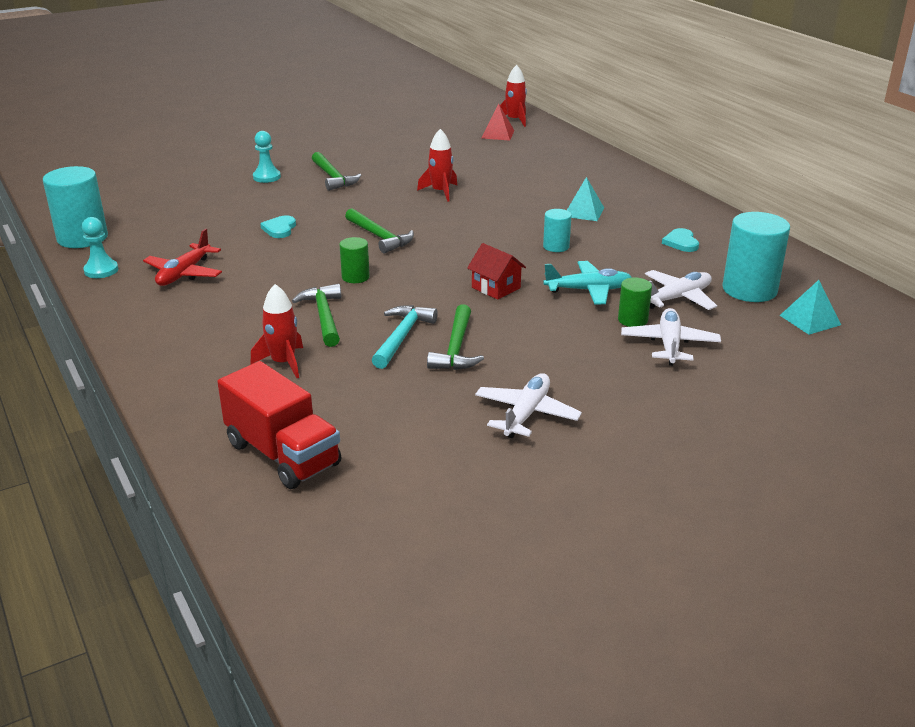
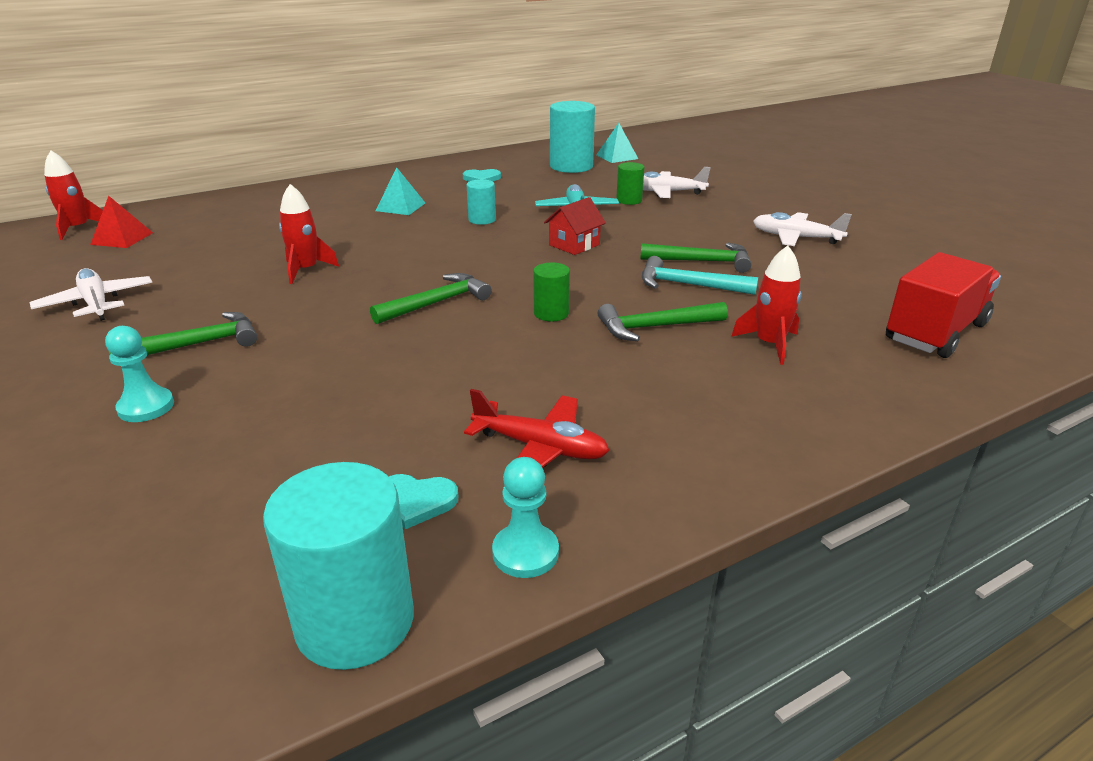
camera: 90 degrees left, 0 degrees up
turquoise heart [260,215,296,238] -> turquoise heart moved to [389,474,458,529]
white plane [645,270,717,310] -> white plane moved to [30,268,152,321]

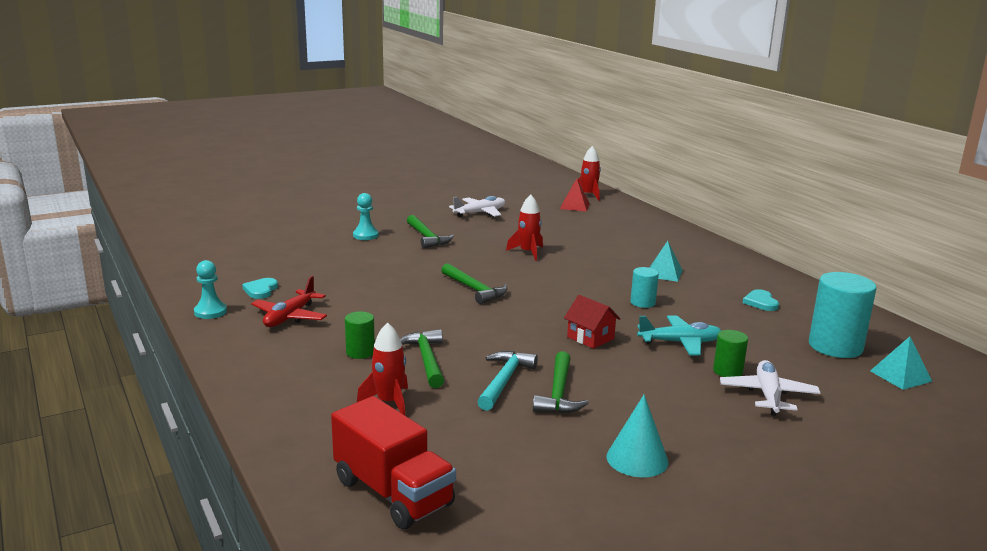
camera: 90 degrees right, 10 degrees down
turquoise cylinder [263,462,414,670] -> none
green cylinder [533,263,570,321] -> green cylinder moved to [345,311,375,359]
white plane [753,212,852,246] -> turquoise cone [606,395,668,477]

